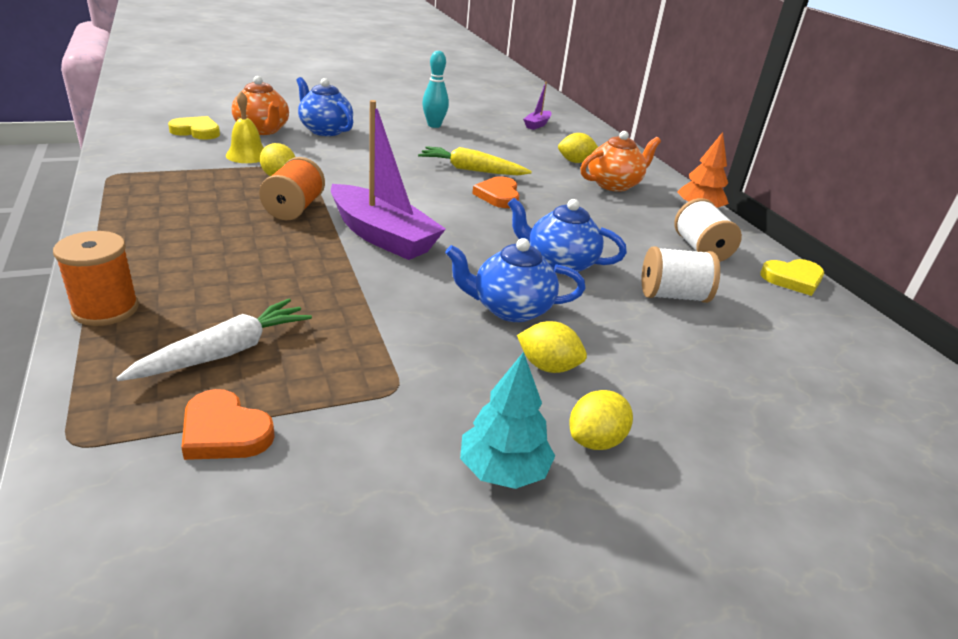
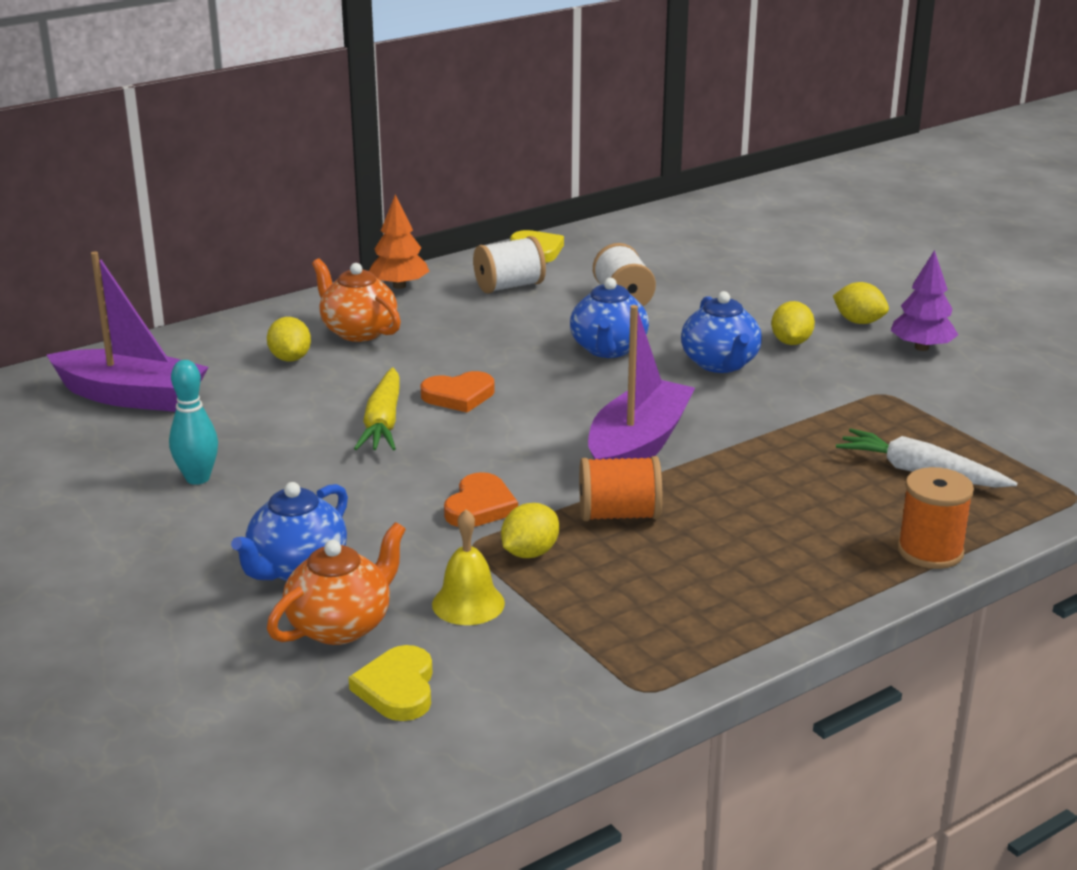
camera: 100 degrees left, 5 degrees down
orange heart [181,389,275,460] -> orange heart moved to [444,472,518,527]
turquoise tree [460,352,555,489] -> purple tree [890,250,958,351]
purple boat [523,82,552,130] -> purple boat [47,251,208,412], size x2.11

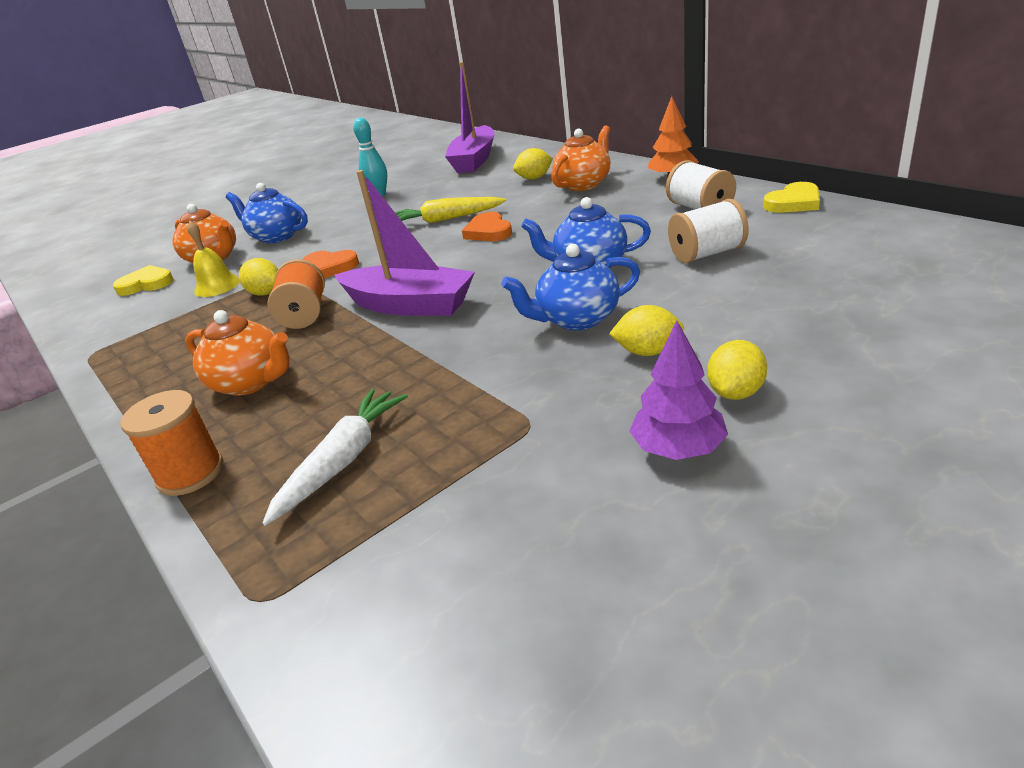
camera: 90 degrees right, 5 degrees up
none -> orange teapot [185,310,290,396]

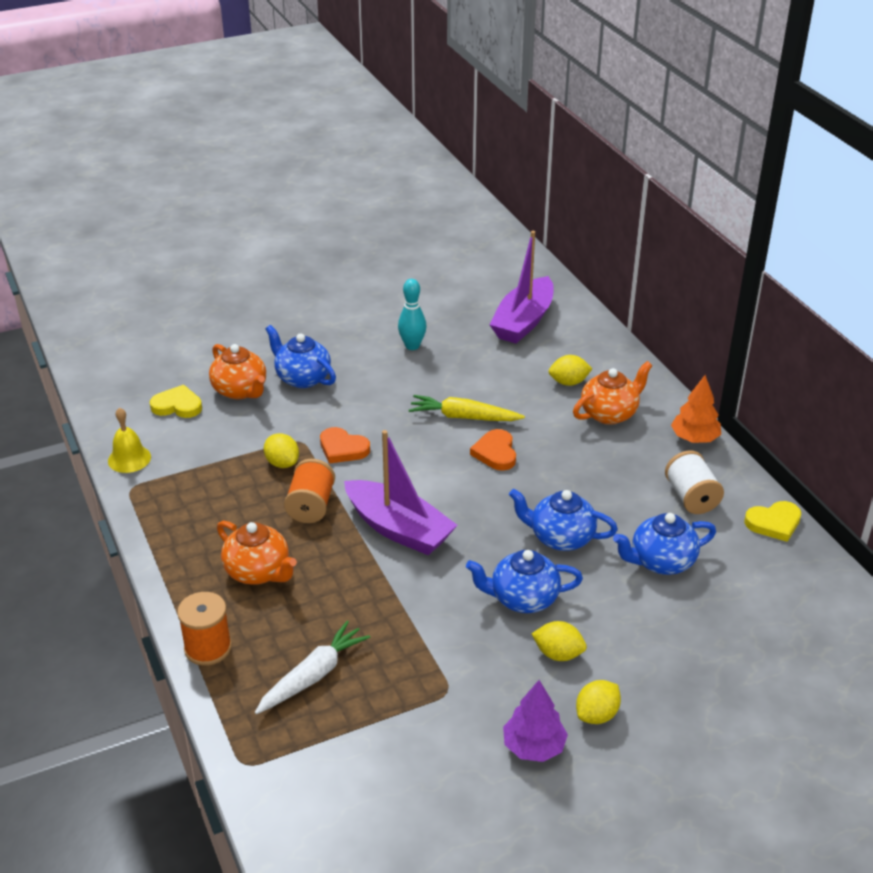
camera: 10 degrees right, 5 degrees up
yellow bell [187,221,240,297] -> yellow bell moved to [108,407,151,473]
white spool [668,199,749,264] -> blue teapot [613,513,716,575]

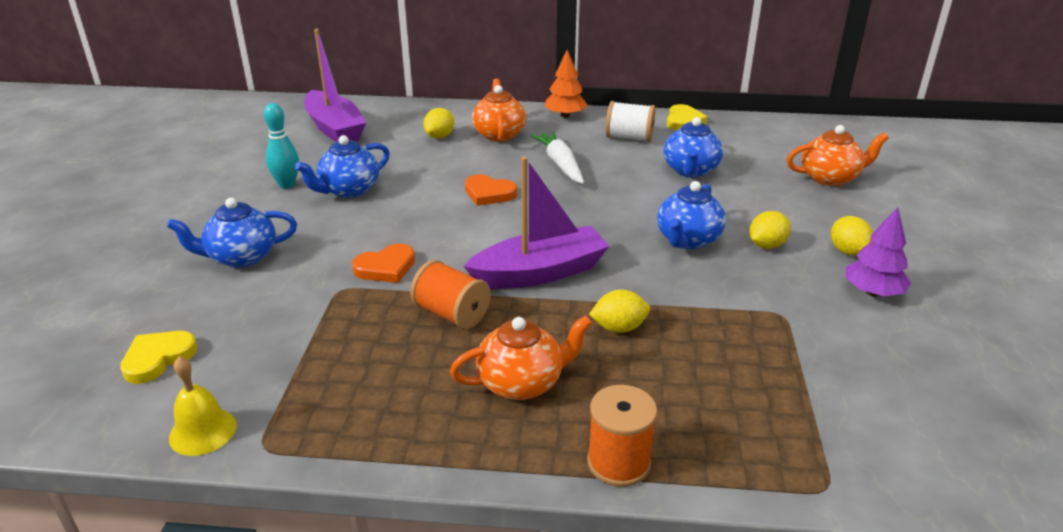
camera: 60 degrees left, 5 degrees down
orange teapot [209,344,266,399] -> orange teapot moved to [786,125,889,186]
white carrot [255,621,370,714] -> white carrot moved to [531,131,584,184]
yellow lemon [264,433,299,468] -> yellow lemon moved to [589,289,650,333]
yellow carrot [409,395,525,421] -> none
blue teapot [509,489,618,551] -> blue teapot moved to [295,135,390,198]

